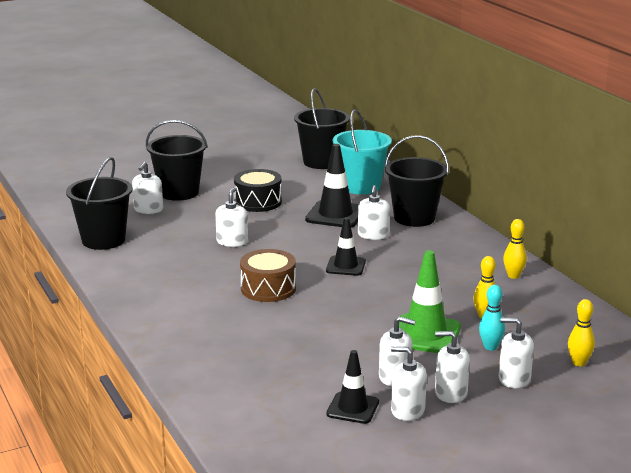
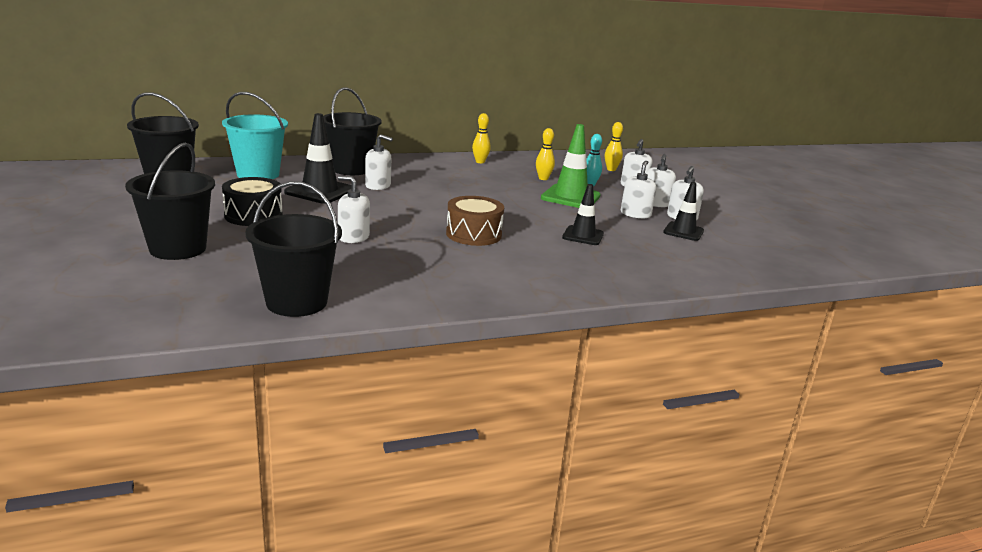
camera: 85 degrees left, 0 degrees up
white soap dispenser [132,162,163,214] -> none
black traffic cone [326,217,366,276] -> black traffic cone moved to [562,184,604,245]

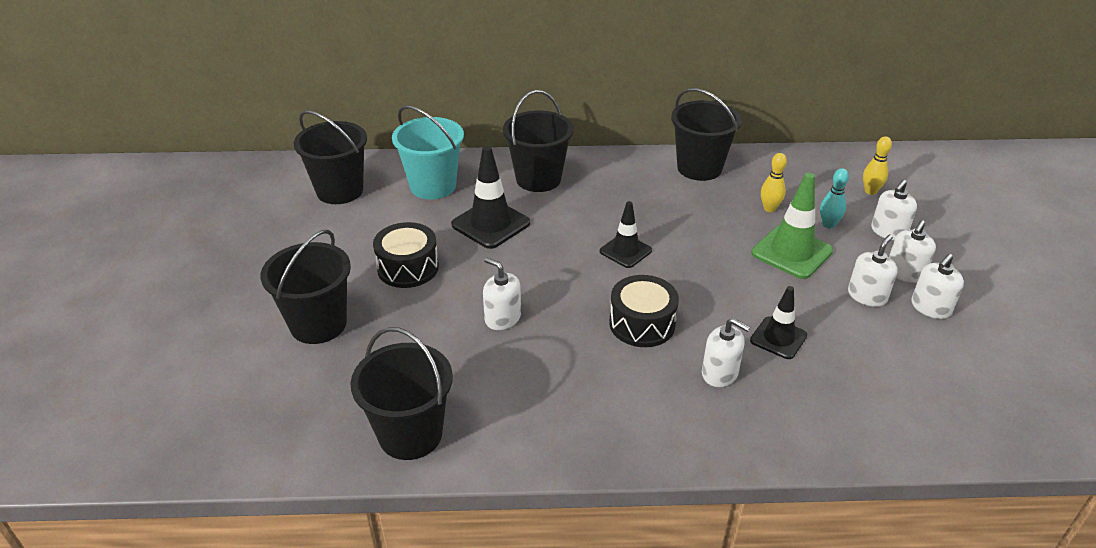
camera: 20 degrees right, 15 degrees up
white soap dispenser [365,134,393,190] -> white soap dispenser moved to [702,318,750,387]
brown drum [446,196,504,246] -> black drum [609,275,679,347]
yellow bowling pin [472,113,491,163] -> black bucket [671,88,742,181]
black traffic cone [663,182,704,241] -> black traffic cone moved to [600,201,652,268]

